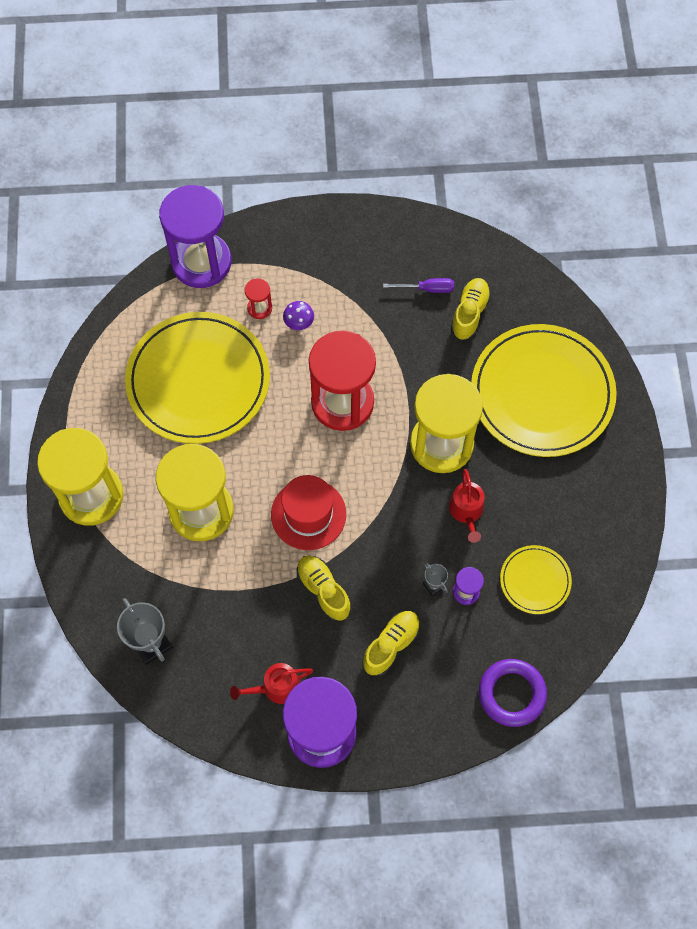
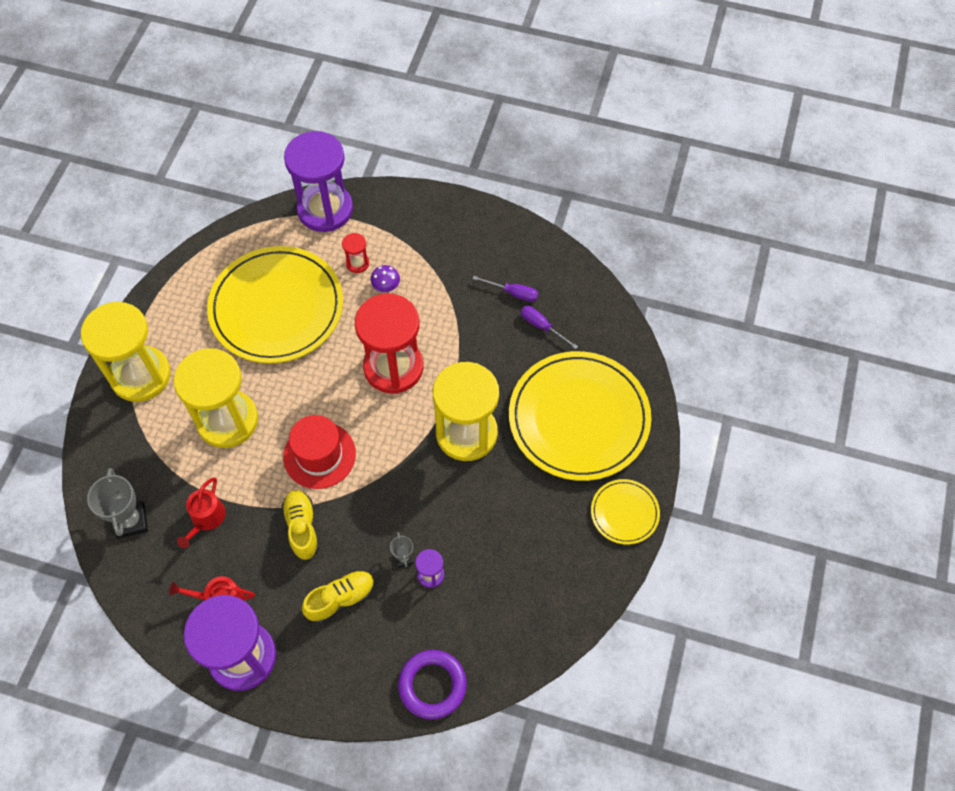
camera: 20 degrees right, 5 degrees down
red watering can [449,469,484,543] -> red watering can moved to [177,477,226,548]
yellow shoe [451,278,491,340] -> purple screwdriver [521,306,578,349]
yellow plate [500,545,572,614] -> yellow plate moved to [591,479,660,545]

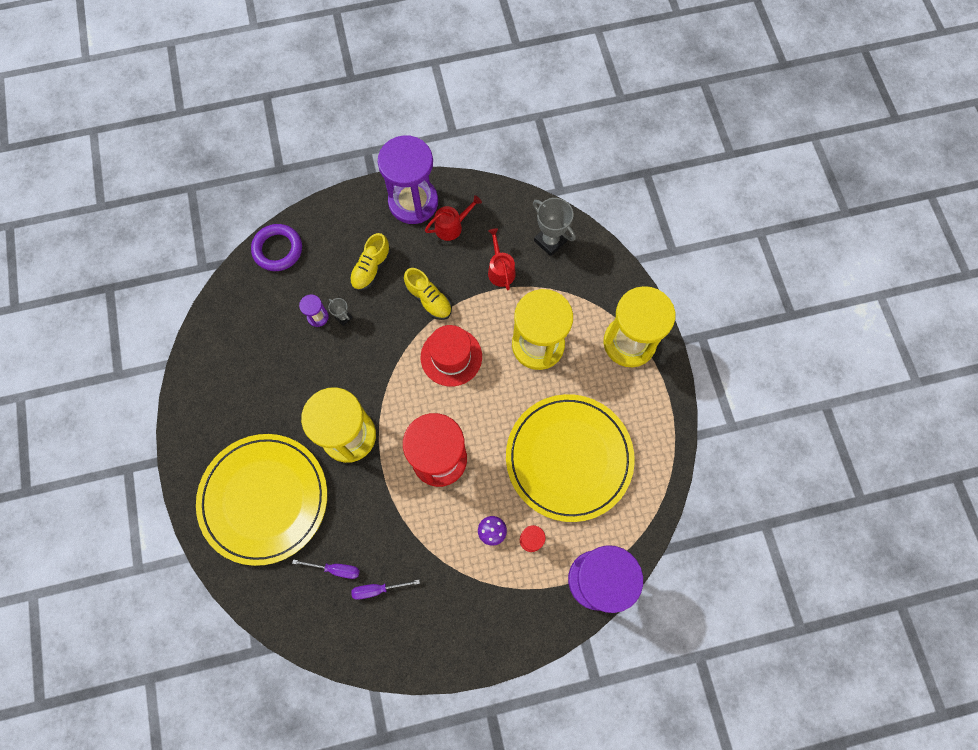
camera: 150 degrees right, 10 degrees up
yellow plate [591,479,660,545] -> none

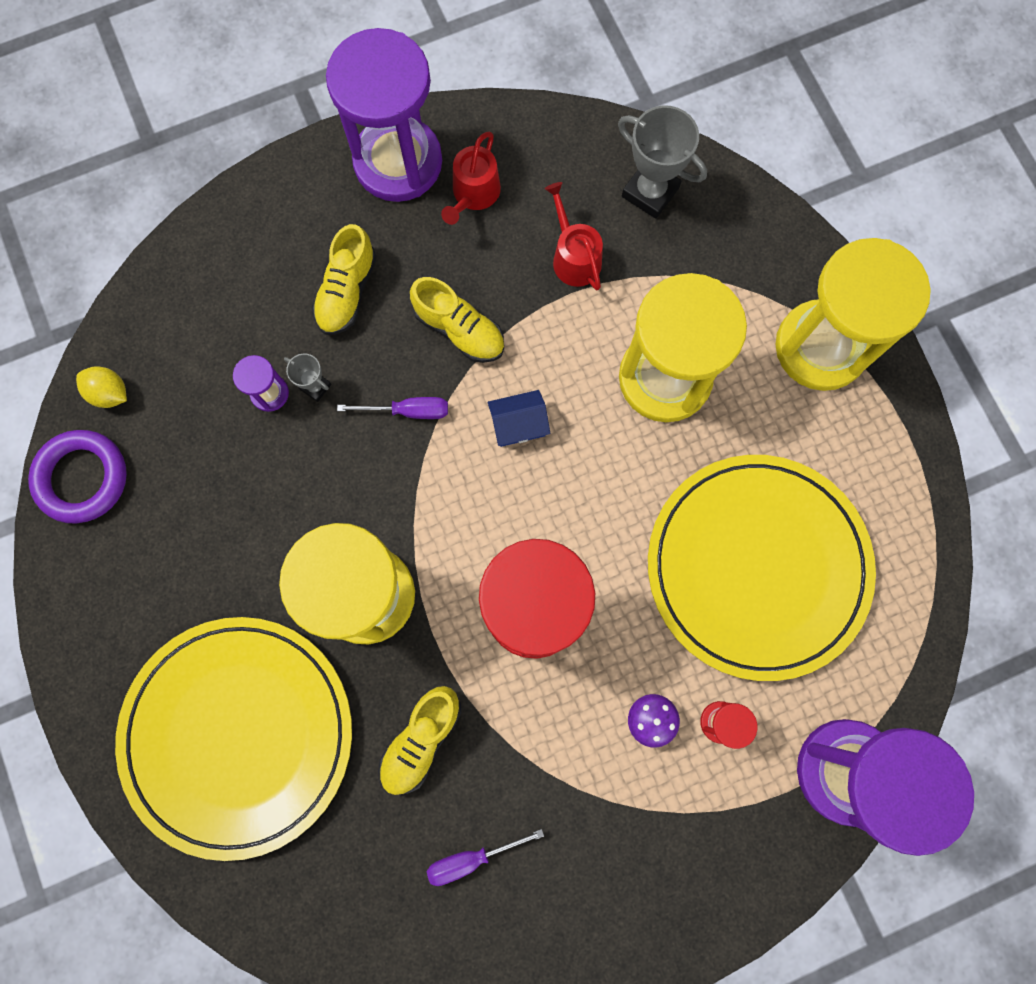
camera: 10 degrees left, 5 degrees up
purple ring [251,224,302,271] -> purple ring moved to [28,430,127,524]
purple screwdriver [292,559,360,579] -> purple screwdriver moved to [337,397,448,419]
red hat [421,325,482,387] -> blue house [488,390,550,447]
red watering can [425,195,482,241] -> red watering can turned 150 degrees clockwise [441,132,501,225]
none -> yellow lemon [76,366,127,408]
none -> yellow shoe [378,686,462,795]

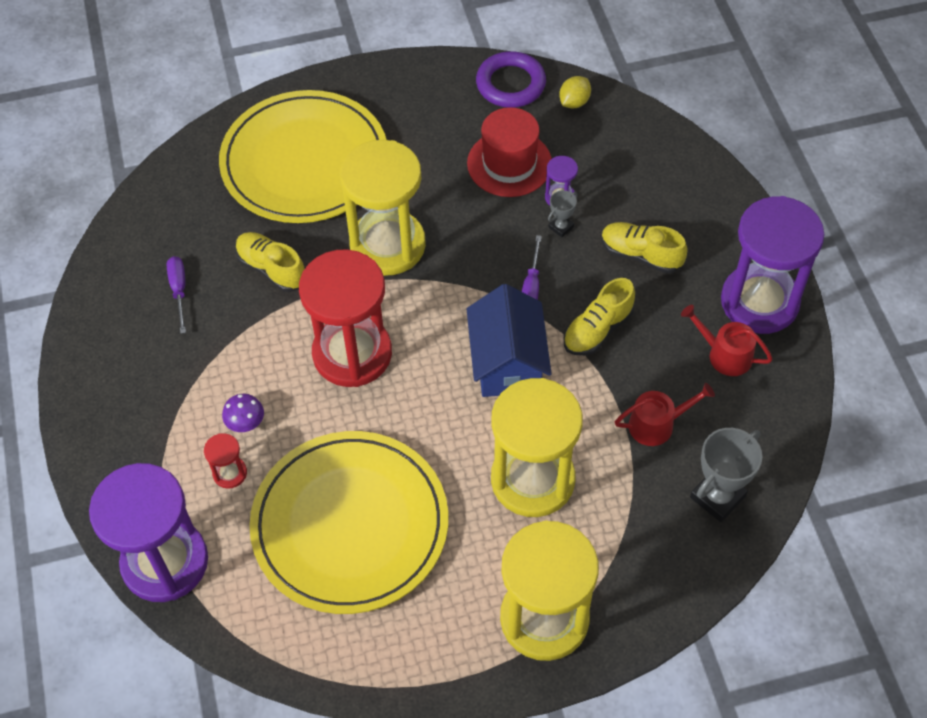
camera: 100 degrees right, 20 degrees down
blue house [488,390,550,447] -> blue house [466,284,552,397], size x1.91
none -> red hat [467,107,552,197]

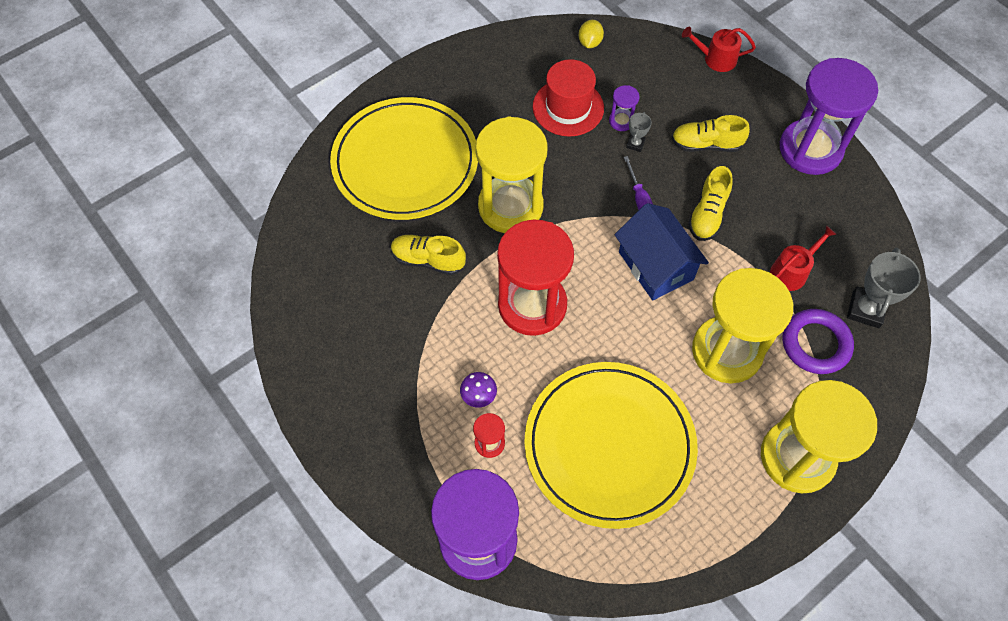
camera: 25 degrees left, 5 degrees up
purple screwdriver [167,256,186,334] -> none
purple ring [476,51,546,108] -> purple ring moved to [782,309,854,374]
red watering can [681,305,773,376] -> red watering can moved to [682,27,756,72]

